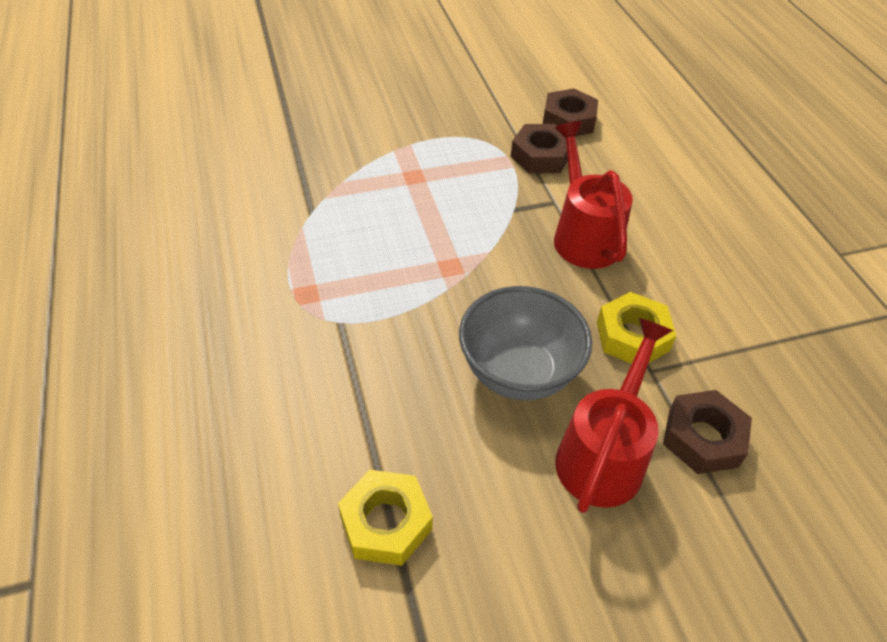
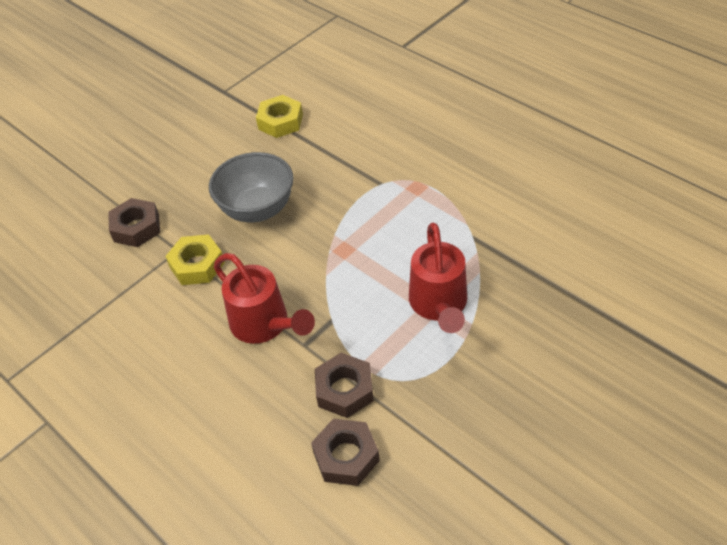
camera: 155 degrees right, 0 degrees up
red watering can [555,318,673,513] -> red watering can moved to [409,223,467,333]

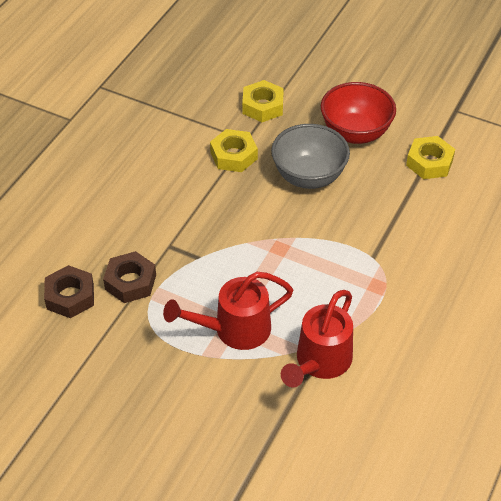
camera: 70 degrees right, 0 degrees up
brown nut [109,198,160,247] -> yellow nut [242,80,284,122]
red watering can [214,253,315,344] -> red watering can moved to [281,290,353,387]
none -> red bowl [321,82,396,144]

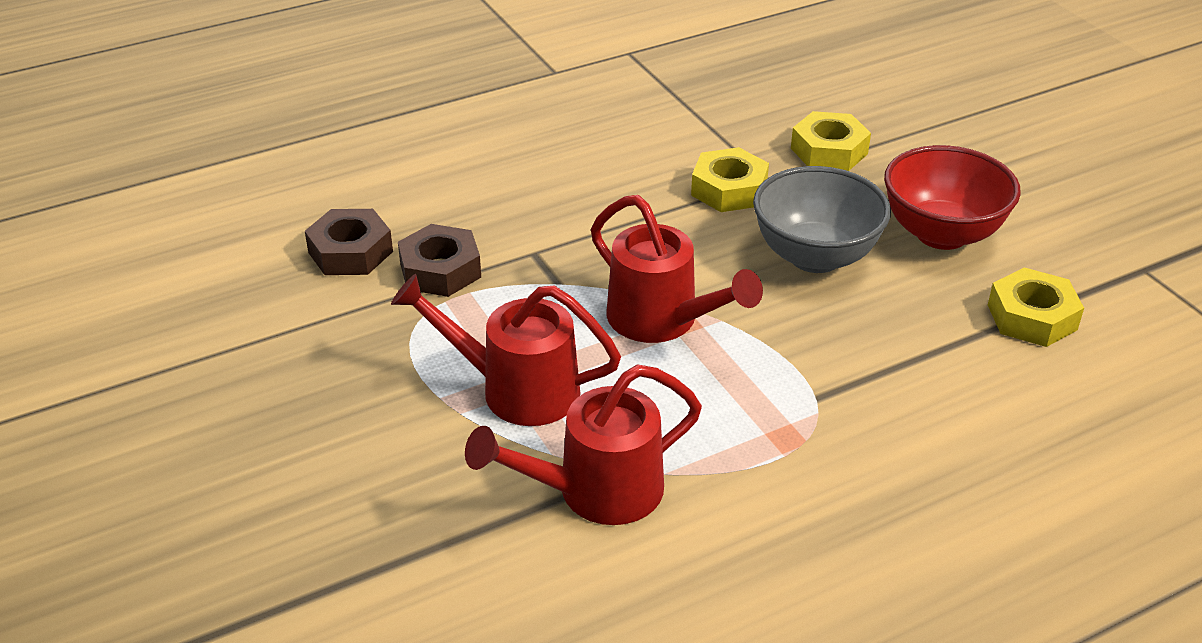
camera: 35 degrees right, 10 degrees down
none -> red watering can [591,195,763,343]

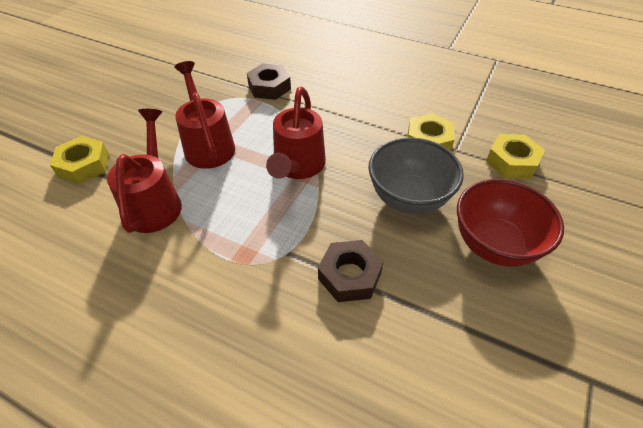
camera: 55 degrees right, 10 degrees up
brown nut [305,209,393,275] -> brown nut moved to [318,240,384,302]
red watering can [465,365,702,525] -> red watering can turned 60 degrees clockwise [107,109,182,233]
yellow nut [988,267,1084,347] -> yellow nut moved to [50,136,109,184]

